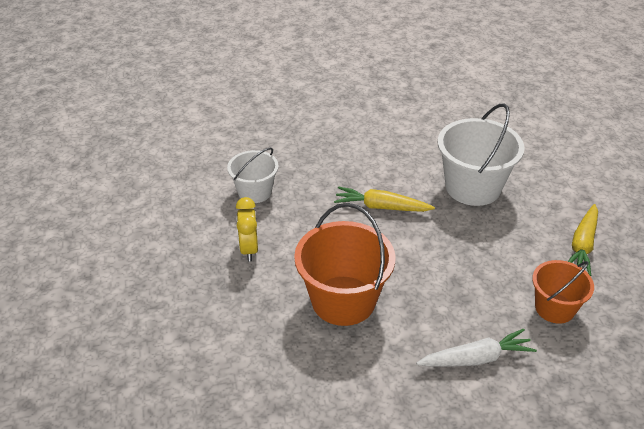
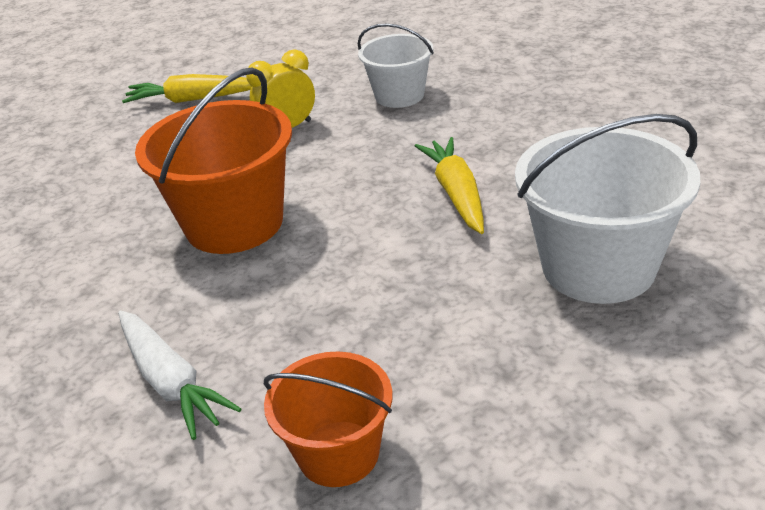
camera: 70 degrees right, 5 degrees down
yellow carrot [568,204,598,276] -> yellow carrot moved to [122,74,251,103]

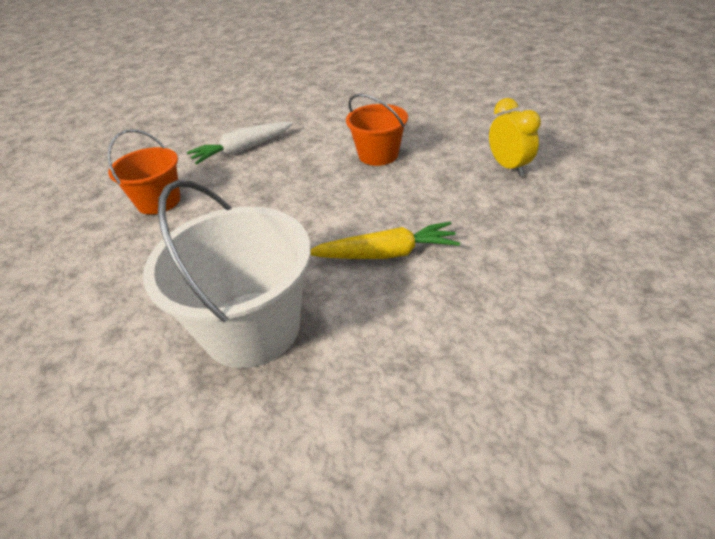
camera: 95 degrees right, 5 degrees up
yellow carrot [122,74,251,103] -> none
orange bucket [135,67,292,254] -> orange bucket [346,94,408,166], size x0.60
white bucket [358,23,434,108] -> none

